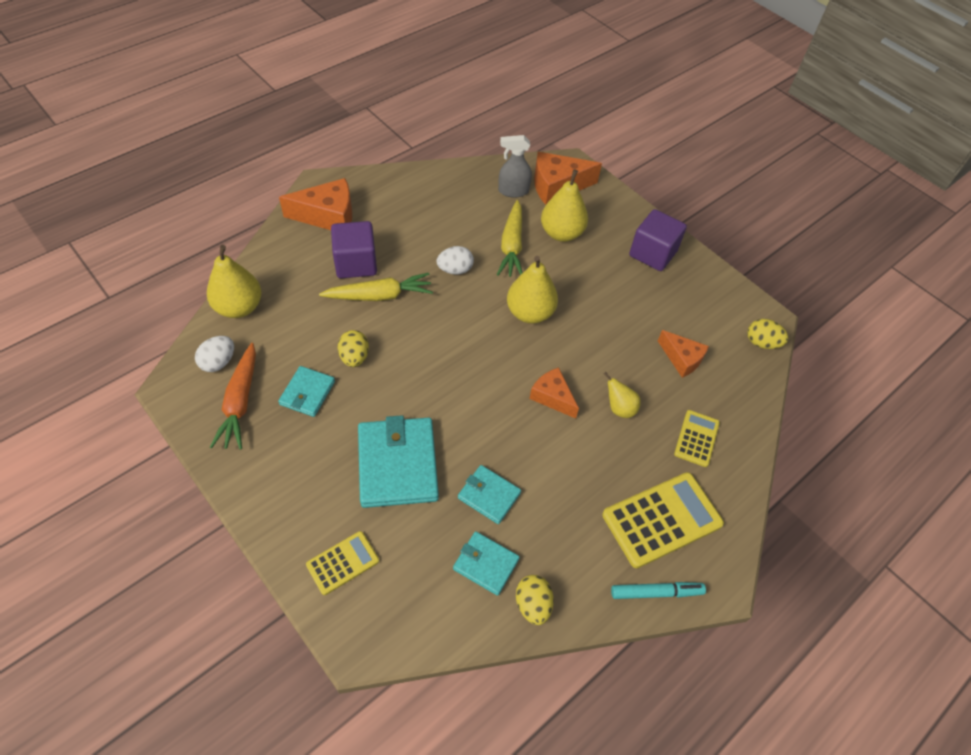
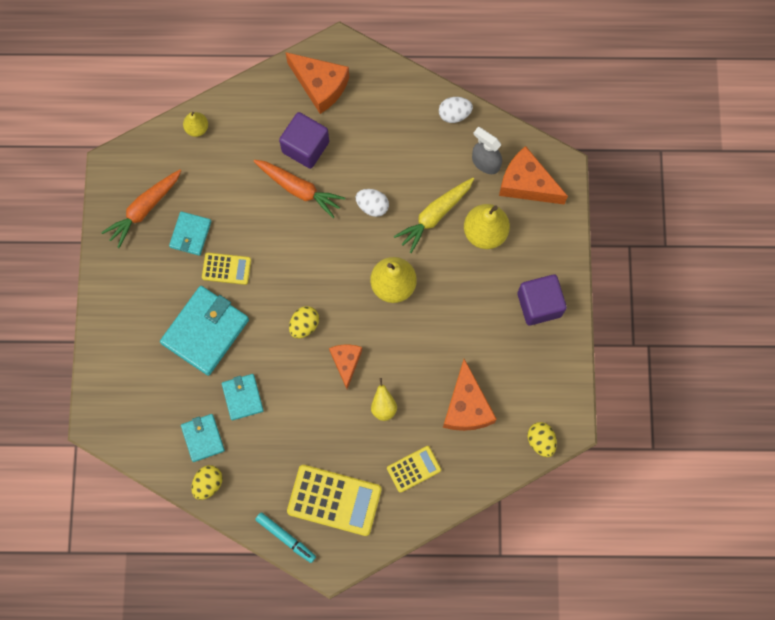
camera: 45 degrees right, 20 degrees up
white egg [195,336,234,372] -> white egg moved to [439,97,473,123]
yellow pear [207,245,262,318] -> yellow pear [183,112,208,137], size x0.56
turquoise wallet [278,366,335,417] -> turquoise wallet turned 45 degrees counterclockwise [169,211,211,256]
yellow calculator [306,531,379,595] -> yellow calculator moved to [202,253,251,285]
yellow carrot [319,273,433,301] -> orange carrot [254,160,345,218]
yellow egg [338,330,369,367] -> yellow egg moved to [289,306,319,339]
orange cheese [658,330,709,378] -> orange cheese [443,359,497,431], size x1.57

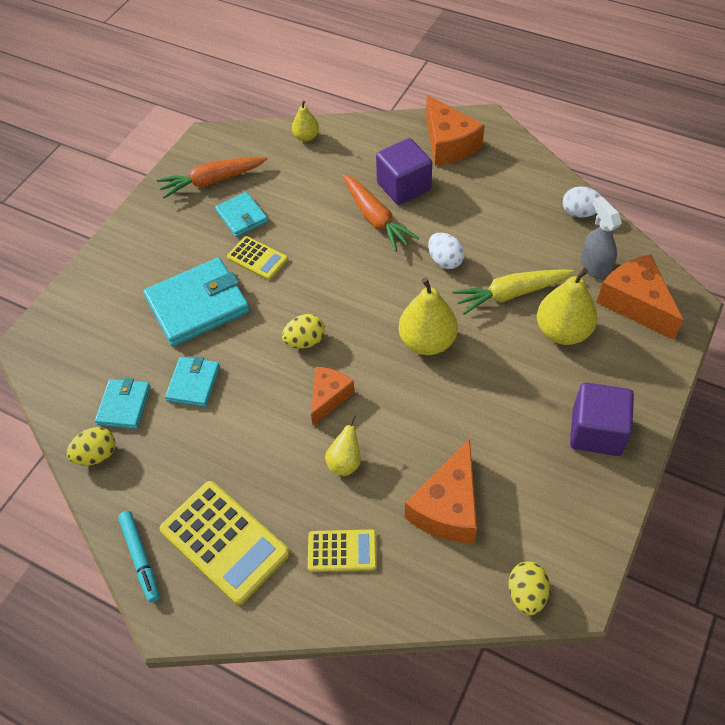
camera: 30 degrees right, 20 degrees down
turquoise wallet [169,211,211,256] -> turquoise wallet turned 75 degrees counterclockwise [215,192,268,237]

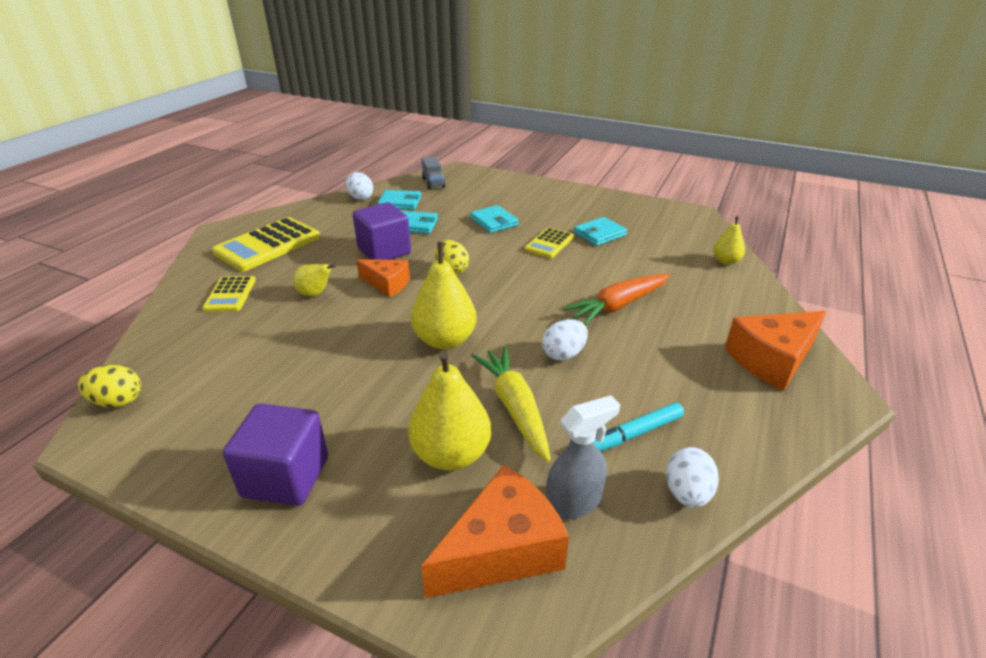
camera: 85 degrees right, 20 degrees down
yellow egg [66,427,115,466] -> white egg [346,172,373,200]
turquoise marker [118,511,160,602] -> turquoise marker moved to [594,402,684,451]
turquoise wallet [143,258,250,347] -> turquoise wallet [470,205,519,233], size x0.55
orange carrot [157,157,267,199] -> none
purple cube [376,138,432,205] -> purple cube moved to [353,202,411,260]
orange cheese [405,439,477,543] -> none
none -> grey truck [422,156,445,189]

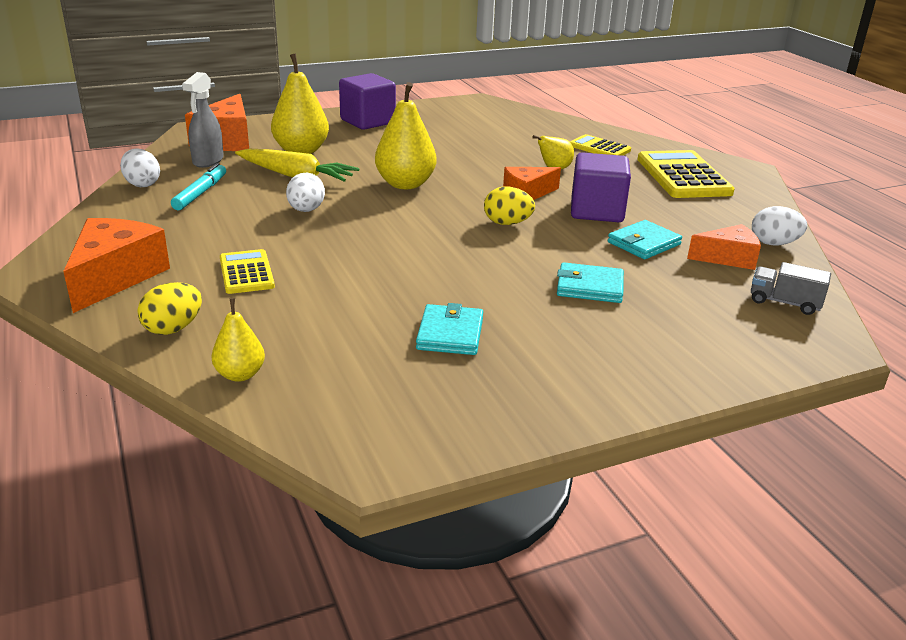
camera: 130 degrees right, 5 degrees down
yellow egg [78,365,141,408] -> yellow egg moved to [137,282,202,335]
turquoise wallet [378,190,421,210] -> orange cheese [687,224,761,270]
yellow calculator [525,227,574,258] -> yellow calculator moved to [220,249,275,294]
orange carrot [563,274,670,325] -> none

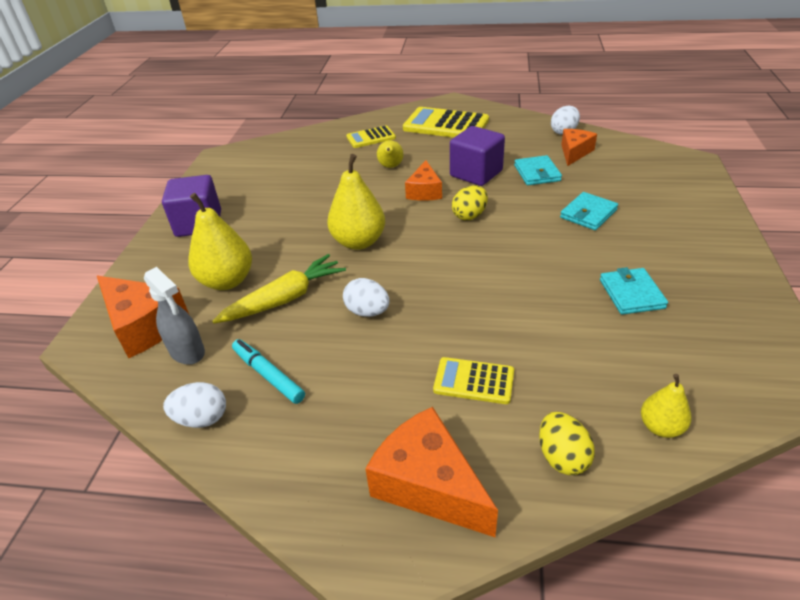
camera: 55 degrees left, 10 degrees up
turquoise wallet [416,303,483,355] -> turquoise wallet turned 45 degrees clockwise [600,267,668,315]
grey truck [751,262,831,315] -> none

